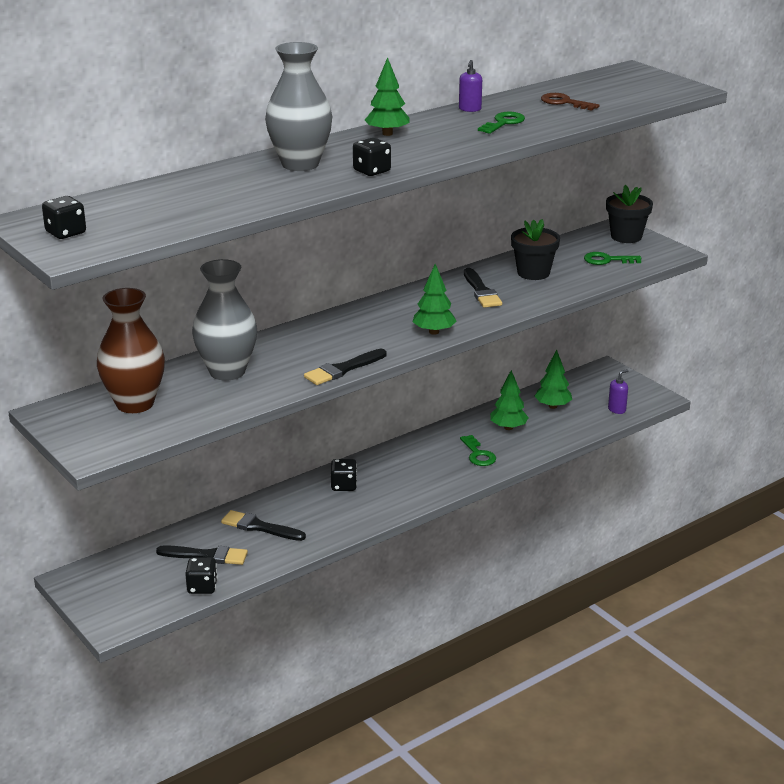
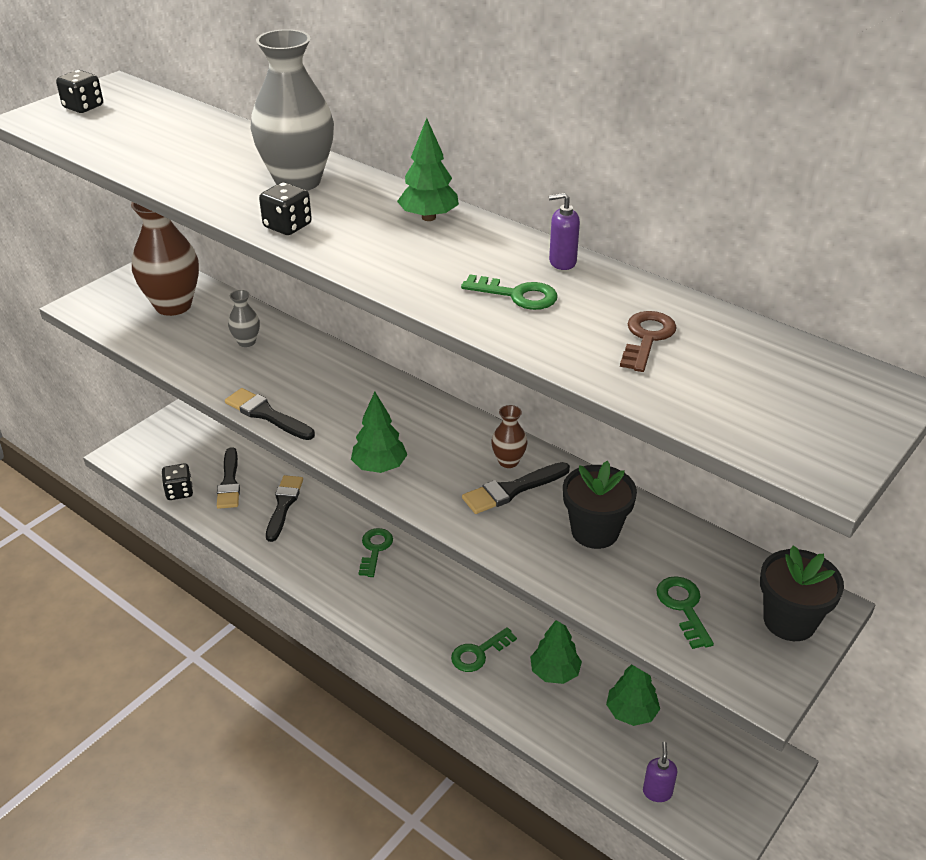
camera: 75 degrees right, 10 degrees up
grey vase [192,259,257,381] -> grey vase [228,290,260,347], size x0.46
black dice [331,459,357,491] -> green key [359,528,393,577]
purple soap dispenser [608,369,628,414] -> purple soap dispenser turned 120 degrees counterclockwise [643,742,678,802]
none -> brown vase [491,405,527,468]

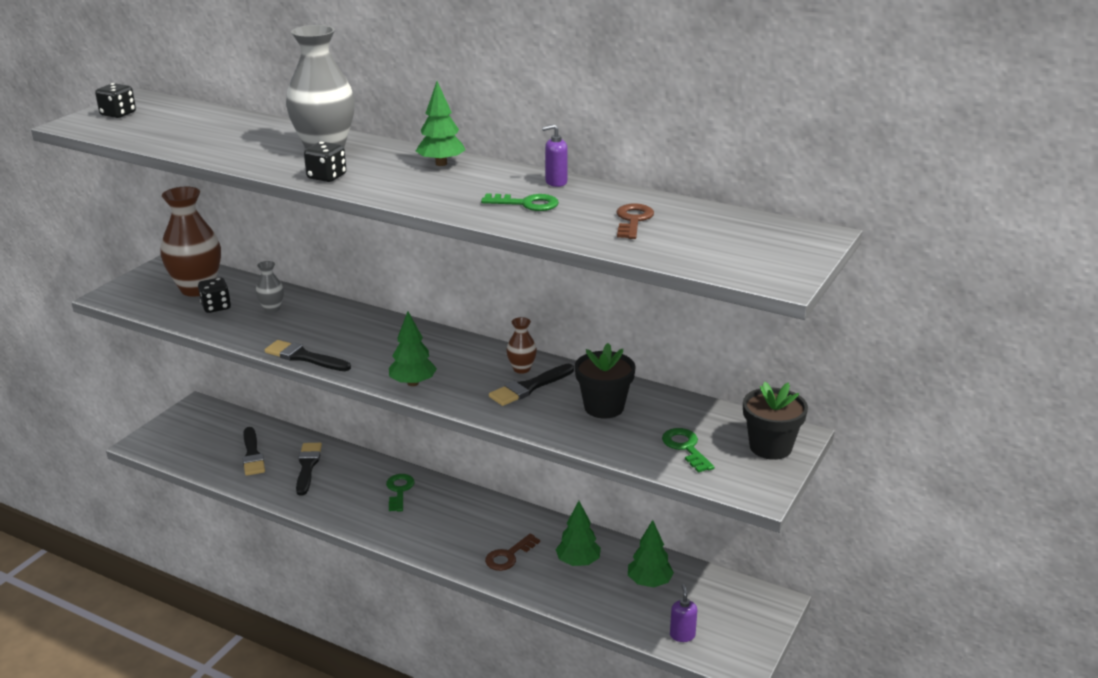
camera: 10 degrees left, 10 degrees down
black dice [162,463,193,500] -> black dice moved to [198,278,231,313]
green key [451,627,517,672] -> brown key [485,533,540,571]

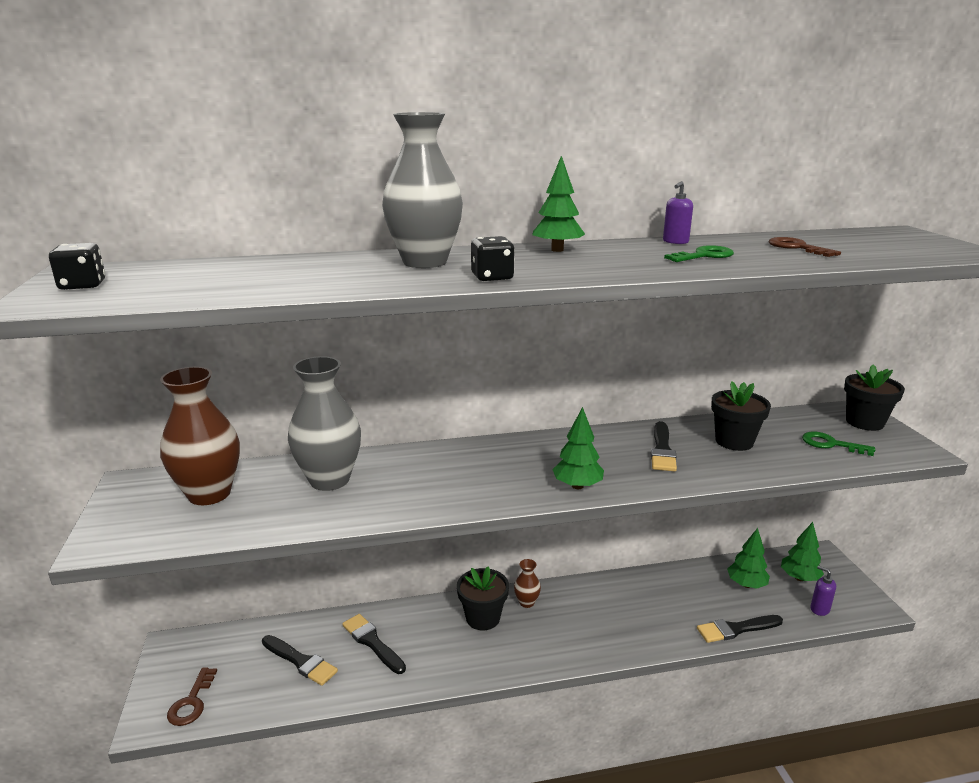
camera: 40 degrees left, 5 degrees down
black dice [198,278,231,313] -> none
grey vase [256,261,284,313] -> grey vase [288,356,361,491], size x2.15
black brush [265,340,351,371] -> black brush moved to [697,615,783,643]
green key [386,474,414,512] -> black flower pot [457,566,509,630]
brown key [485,533,540,571] -> brown key moved to [167,667,217,726]
brown vase [506,317,537,374] -> brown vase moved to [514,559,541,608]
green tree [555,501,601,566] -> green tree moved to [781,522,824,581]

